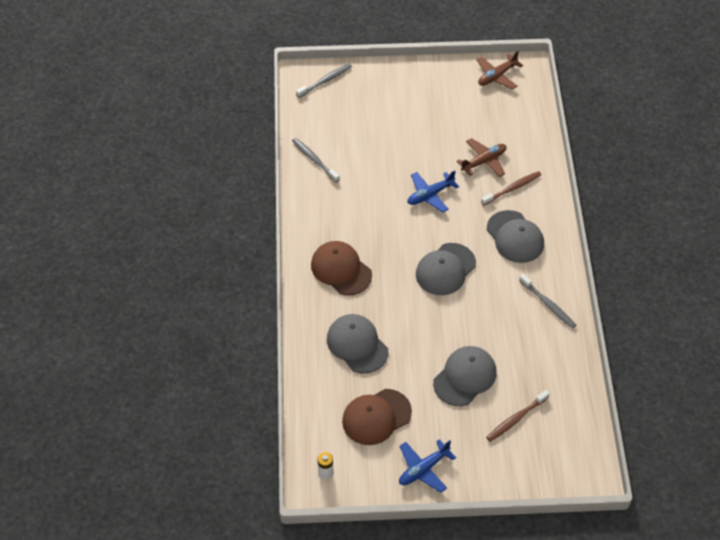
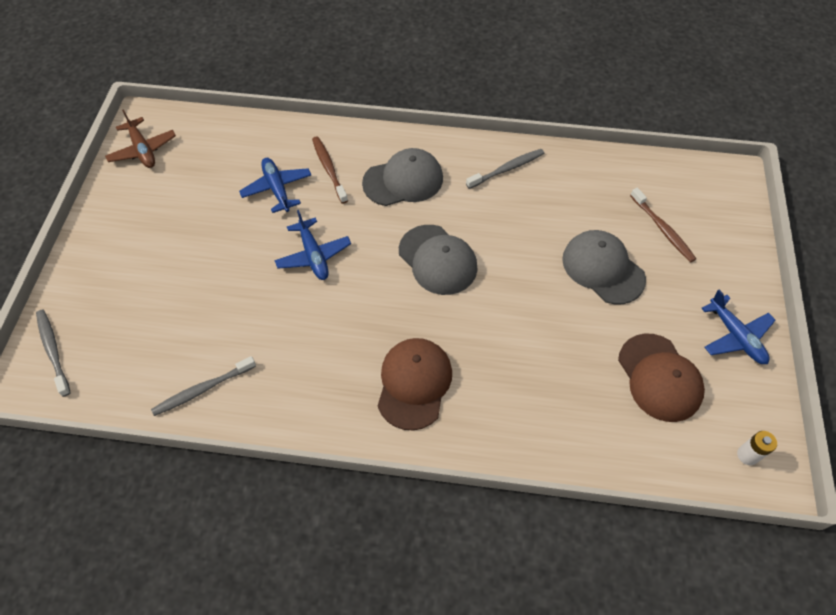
camera: 80 degrees left, 5 degrees up
brown cap [311,241,372,296] -> brown cap turned 135 degrees clockwise [378,338,452,430]
grey cap [327,314,388,374] -> none
brown plane [457,138,506,177] -> blue plane [239,158,311,213]

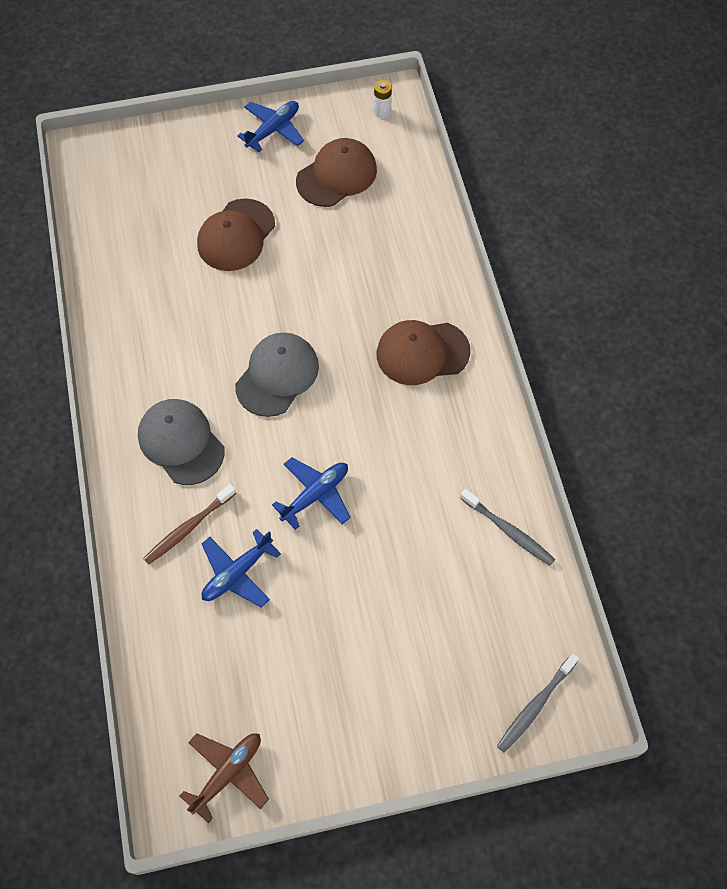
camera: 110 degrees left, 5 degrees up
grey toothbrush [466,149,545,189] -> none
grey cap [562,230,646,304] -> brown cap [197,199,275,271]
brown toothbrush [630,188,696,262] -> none

